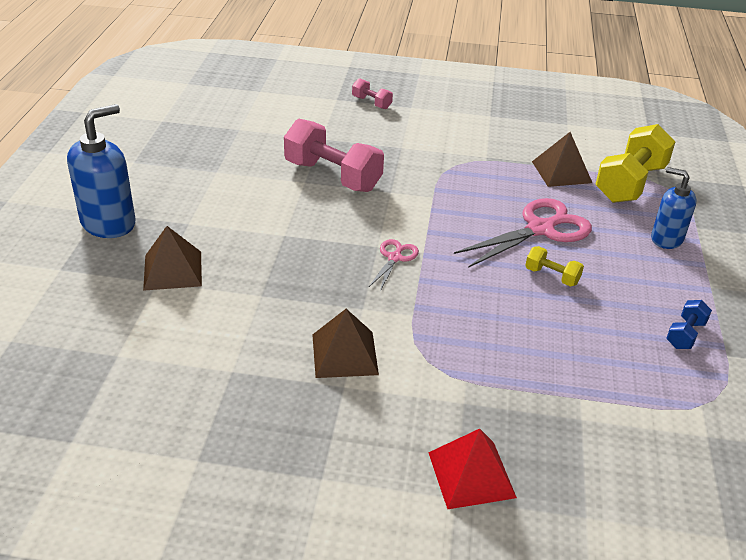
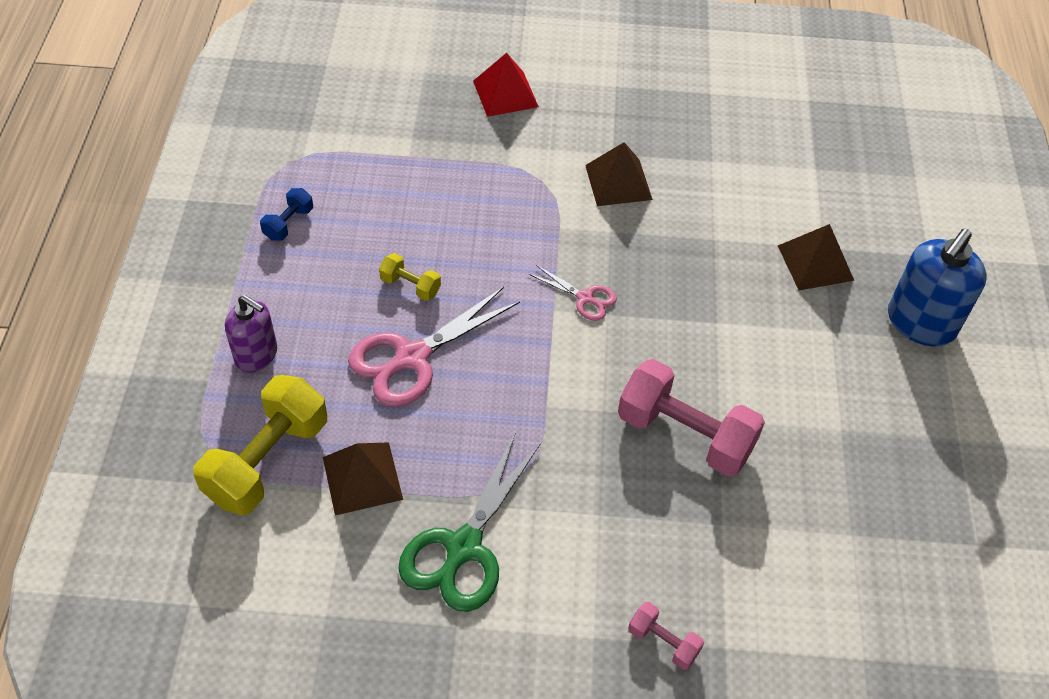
camera: 175 degrees right, 15 degrees up
pink scissors [368,239,419,291] -> pink scissors turned 75 degrees counterclockwise [529,265,617,321]
blue soap dispenser [651,167,697,249] -> purple soap dispenser [225,295,277,372]
none -> green scissors [398,434,541,612]

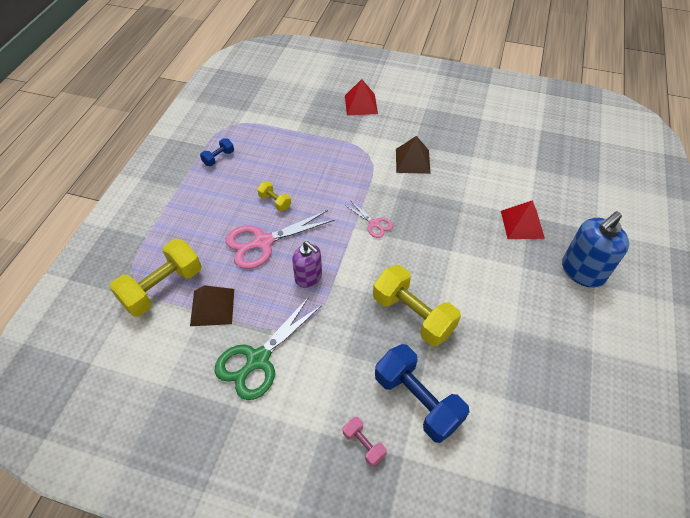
camera: 15 degrees right, 0 degrees up
purple soap dispenser [225,295,277,372] -> purple soap dispenser moved to [292,241,322,288]
pink dumbbell [618,359,765,477] -> yellow dumbbell [373,265,461,346]
brown pyramid [778,224,854,290] -> red pyramid [501,200,545,239]
none -> blue dumbbell [375,344,469,443]

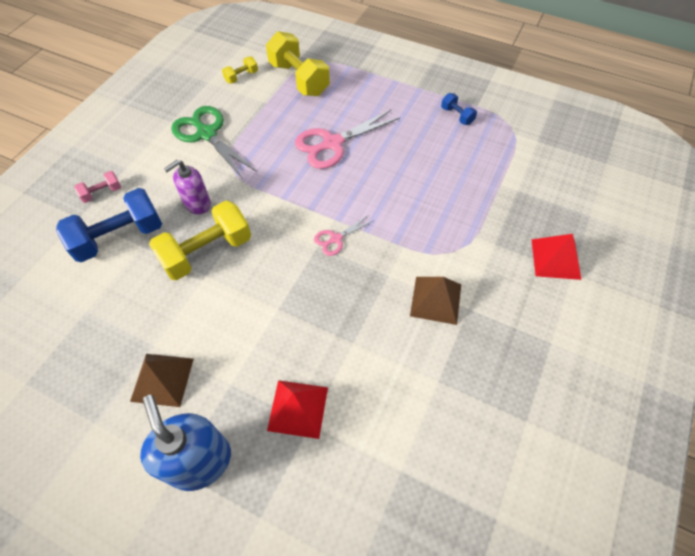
camera: 100 degrees right, 5 degrees up
brown pyramid [190,285,234,326] -> brown pyramid moved to [130,354,194,407]
pink scissors [225,210,335,269] -> pink scissors turned 105 degrees counterclockwise [295,110,400,169]
yellow dumbbell [257,181,291,211] -> yellow dumbbell moved to [222,56,258,84]
purple soap dispenser [292,241,322,288] -> purple soap dispenser moved to [164,160,211,215]

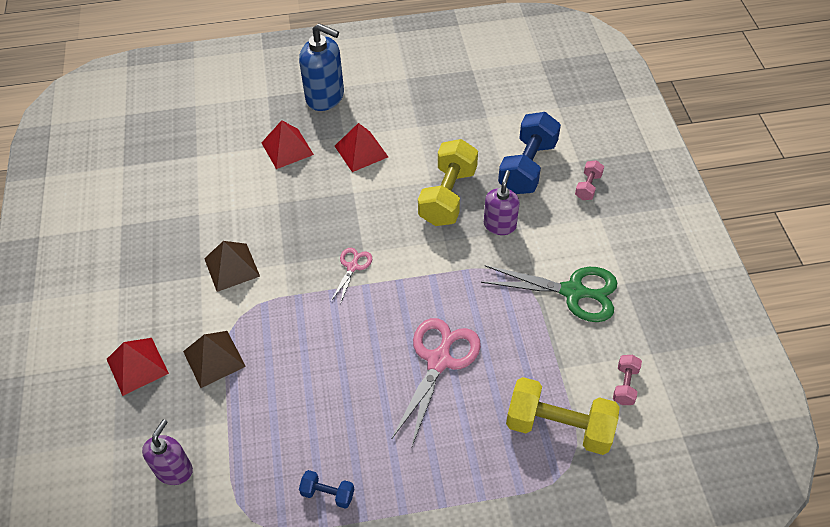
camera: 145 degrees right, 5 degrees down
brown pyramid [130,354,194,407] -> brown pyramid moved to [183,331,246,388]
yellow dumbbell [222,56,258,84] -> pink dumbbell [613,355,642,405]
none -> purple soap dispenser [142,419,193,485]
none -> red pyramid [335,123,388,172]

